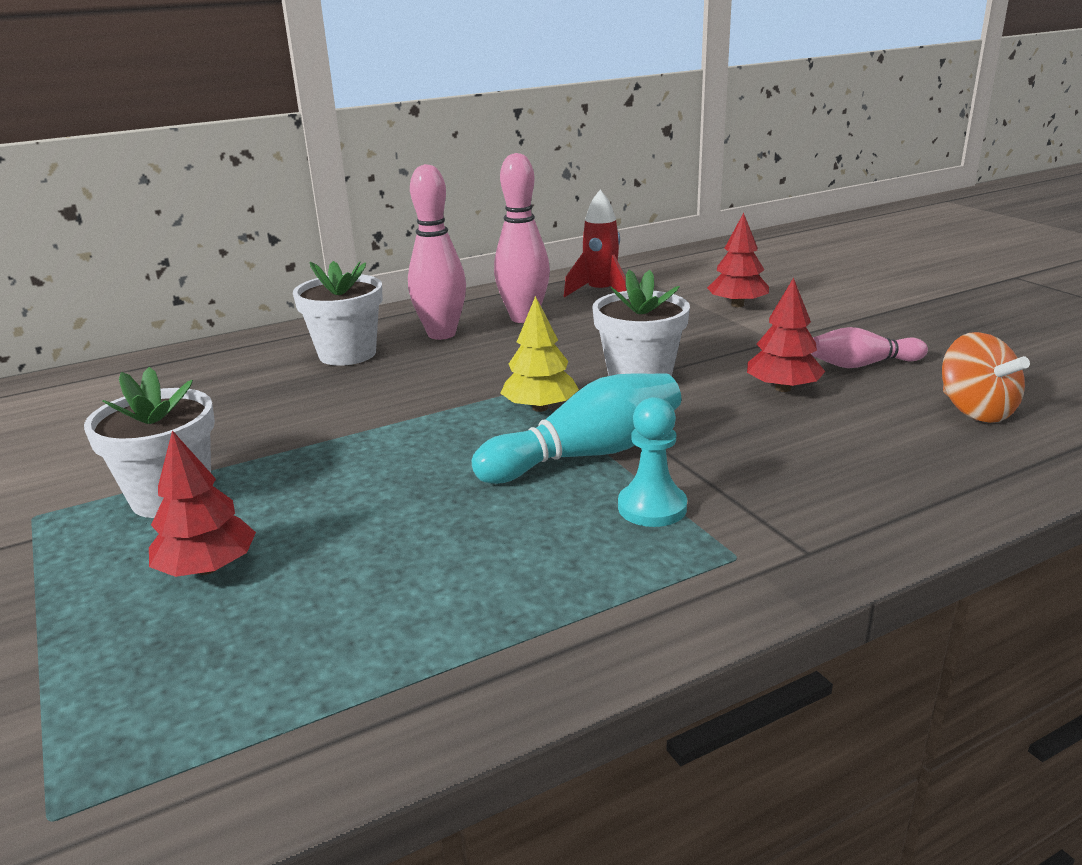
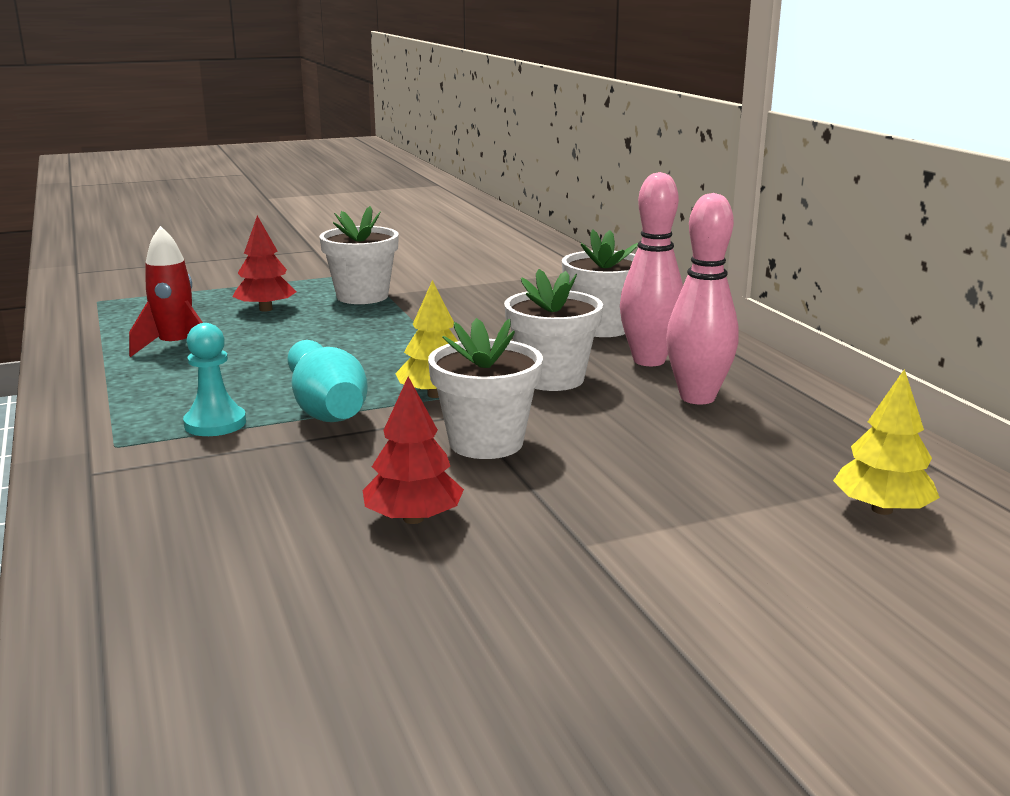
camera: 95 degrees right, 5 degrees down
red rocket [564,190,627,297] -> red rocket moved to [129,226,203,357]
red tree [707,213,769,307] -> none
pink bowling pin [811,327,928,368] -> none
orange spinning top [942,332,1030,423] -> none
none -> white flower pot [504,269,603,391]
none -> yellow tree [833,369,940,515]

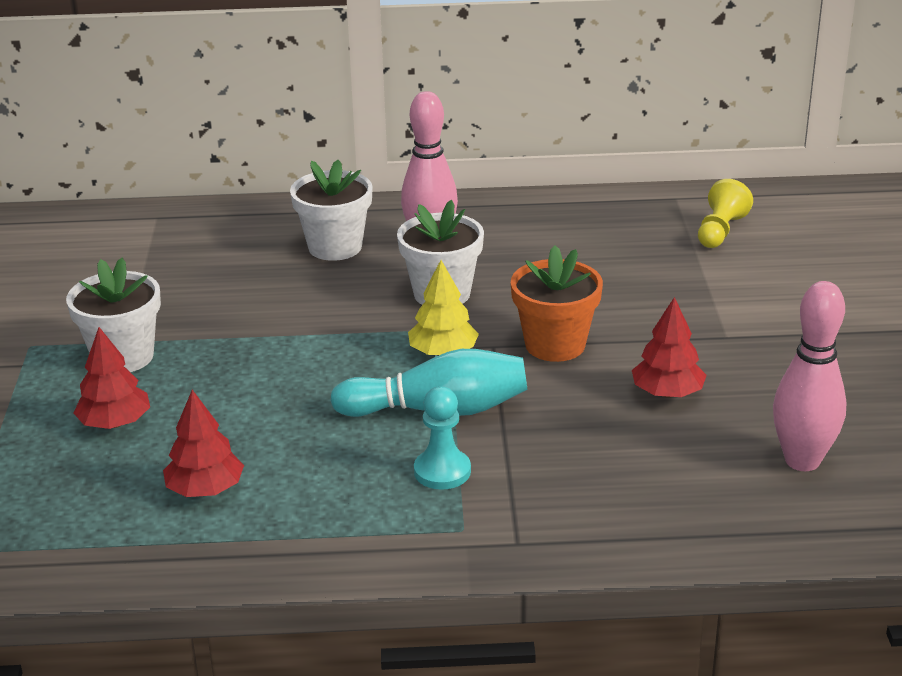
camera: 70 degrees left, 10 degrees up
red rocket [129,226,203,357] -> red tree [163,390,244,497]
white flower pot [428,318,543,459] -> orange flower pot [511,245,603,362]
pink bowling pin [666,193,739,404] -> pink bowling pin moved to [773,281,846,471]
yellow tree [833,369,940,515] -> yellow pawn [698,179,753,248]

